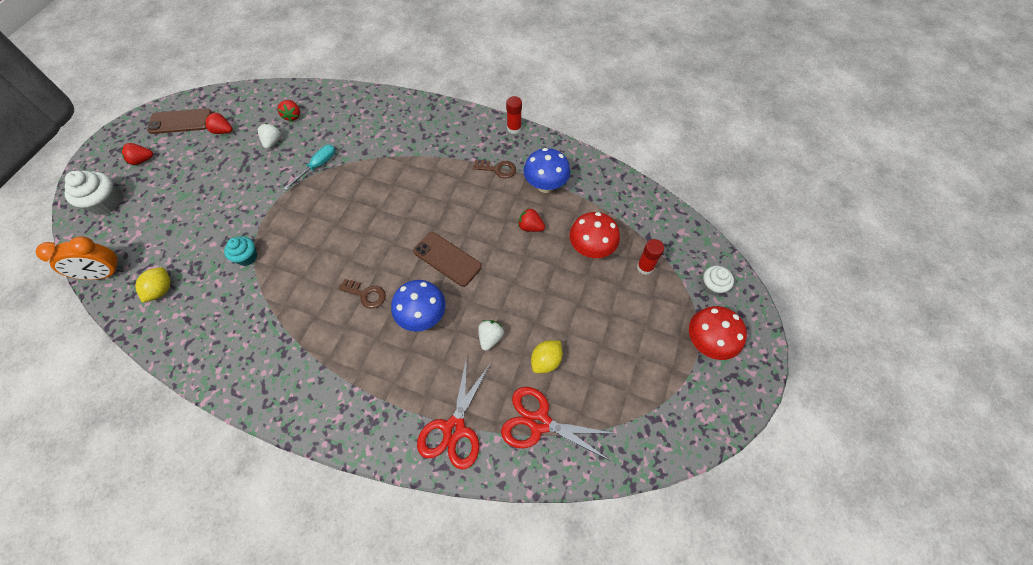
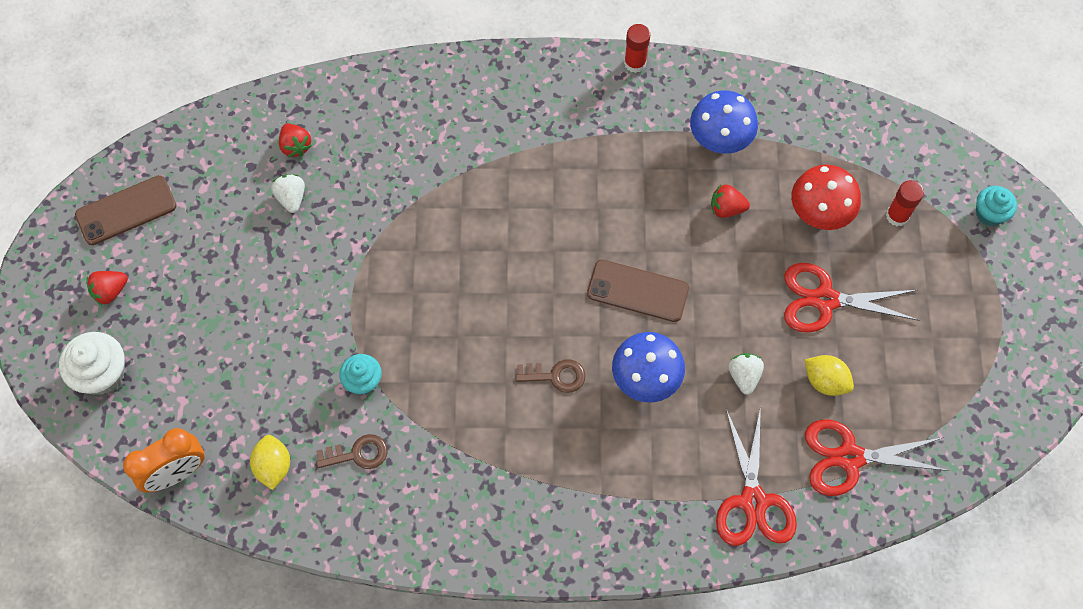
camera: 20 degrees left, 5 degrees up
red strawberry [204,112,233,134] -> none
turquoise screwdriver [283,145,336,190] -> none
brown key [473,160,516,178] -> brown key moved to [316,434,387,469]
yellow lemon [531,340,563,373] -> yellow lemon turned 75 degrees counterclockwise [805,355,854,396]
red mushroom [689,306,747,360] -> none
white cupcake [702,266,734,295] -> turquoise cupcake [976,186,1017,226]
none -> red scissors [784,263,919,333]

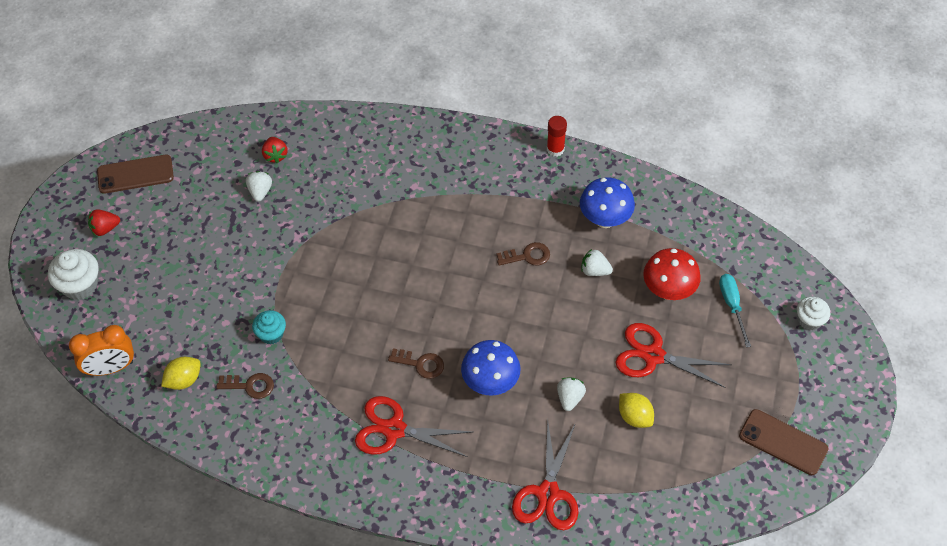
camera: 15 degrees right, 10 degrees down
yellow lemon [250,435,290,490] -> yellow lemon turned 45 degrees clockwise [161,357,201,390]
brown phone [587,260,689,322] -> brown phone moved to [739,409,828,475]
red strawberry [711,185,750,218] -> white strawberry [581,249,613,276]
red scissors [805,419,950,496] -> red scissors moved to [355,396,472,457]
red glue stick [886,180,924,226] -> turquoise screwdriver [719,274,751,347]
turquoise cupcake [976,186,1017,226] -> white cupcake [797,297,830,330]
none -> brown key [496,242,550,266]

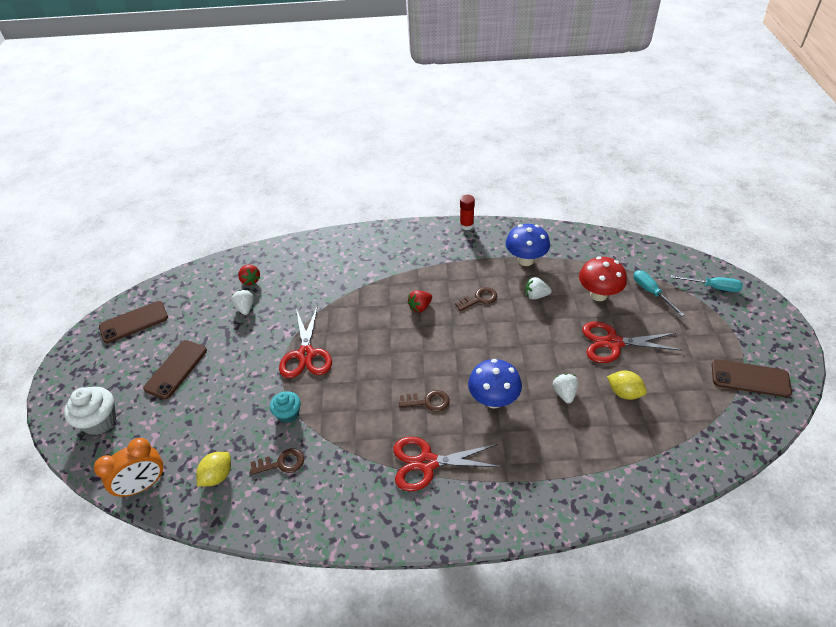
camera: 15 degrees left, 10 degrees down
red strawberry [88,209,120,236] -> red strawberry moved to [407,290,432,312]
red scissors [512,420,579,530] -> red scissors moved to [279,305,332,378]
white cupcake [797,297,830,330] -> turquoise screwdriver [671,275,743,292]
none -> brown phone [143,340,207,399]

